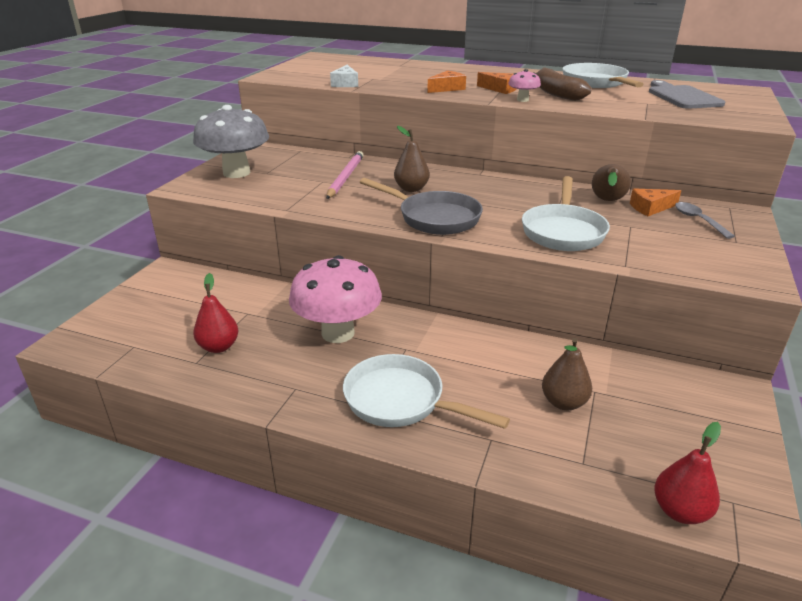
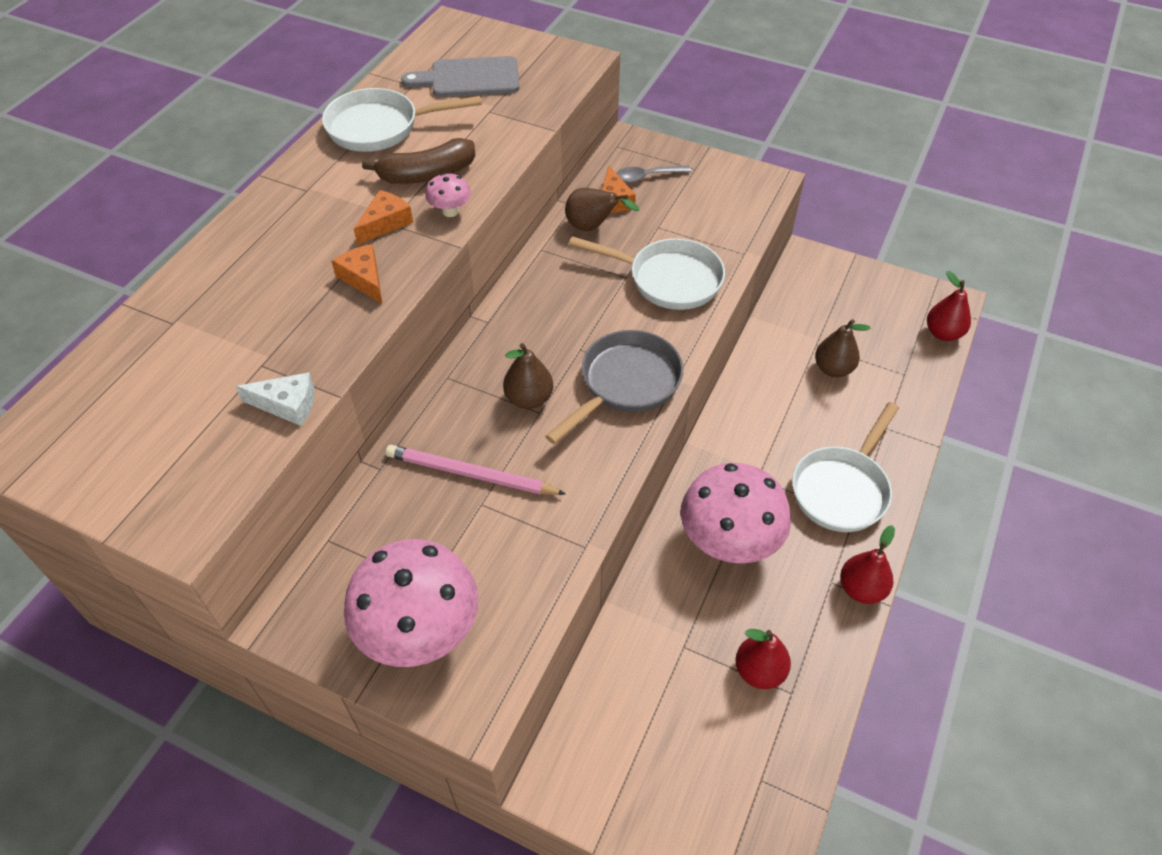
camera: 85 degrees left, 20 degrees up
grey mushroom [193,105,269,178] -> pink mushroom [344,539,478,667]
none -> red pear [840,525,895,604]

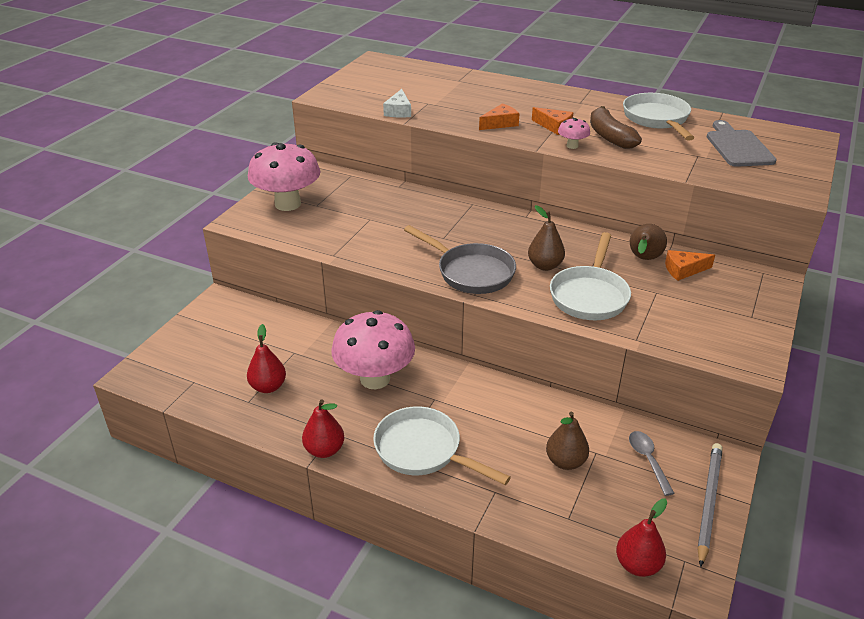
camera: 90 degrees right, 15 degrees down
pink pencil [386,445,566,495] -> none
brown pear [503,343,553,409] -> brown pear moved to [528,205,565,271]
grey spoon [616,166,692,183] -> grey spoon moved to [629,431,675,496]
none -> grey pencil [697,443,723,567]

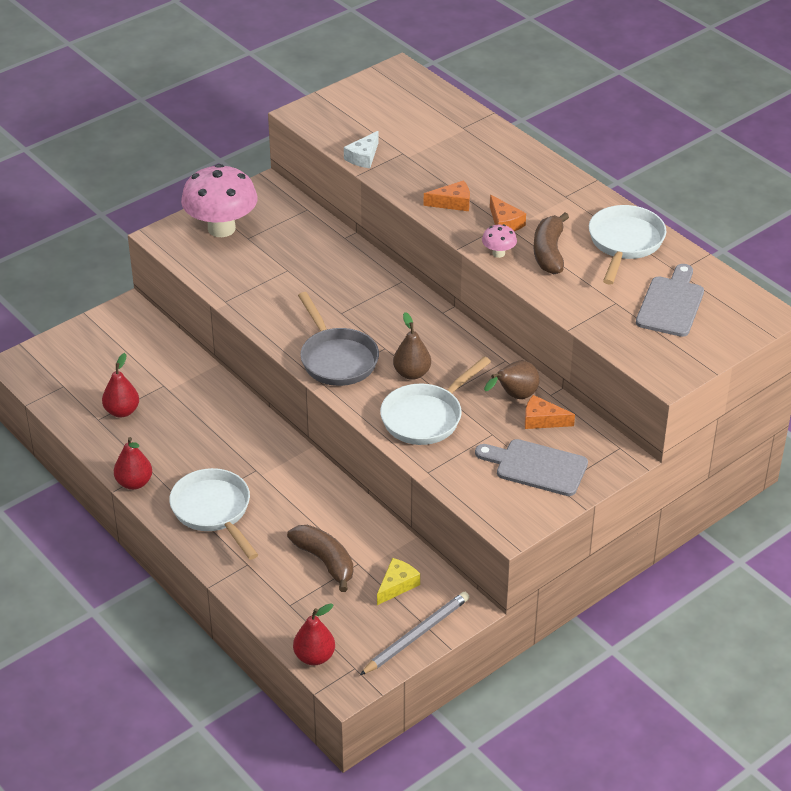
camera: 25 degrees right, 5 degrees up
pink mushroom [331,310,415,389] -> none
brown pear [546,412,589,470] -> brown banana [287,525,353,592]
grey spoon [629,431,675,496] -> yellow cheese [377,558,420,605]
none -> grey cutting board [475,439,588,496]

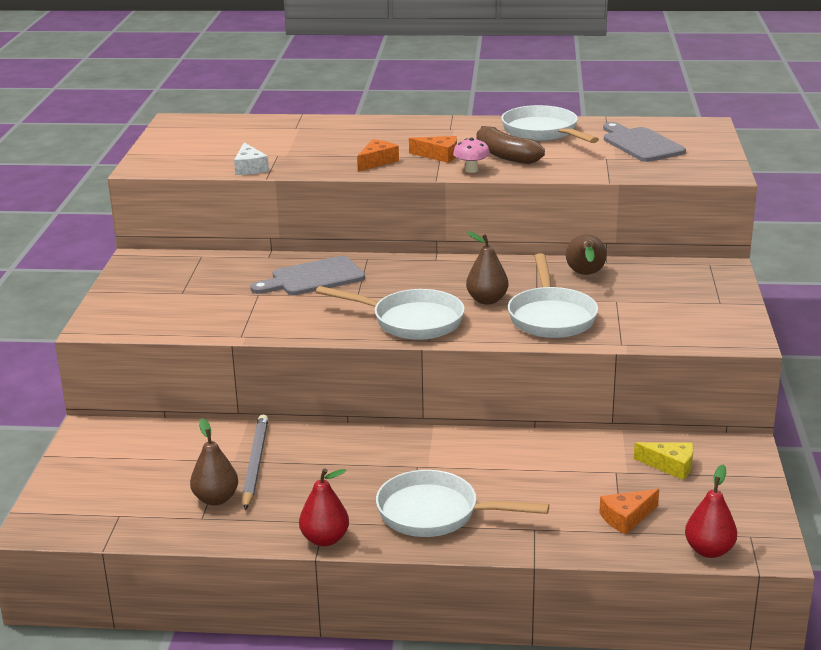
camera: 45 degrees left, 15 degrees down
red pear [102,353,139,417] -> brown pear [190,418,238,505]
pink mushroom [181,164,258,237] -> none
brown banana [287,525,353,592] -> none
grey pan [298,292,379,386] -> white pan [316,286,465,340]
grey pencil [360,592,470,675] -> grey pencil moved to [242,415,268,510]
yellow cheese [377,558,420,605] -> yellow cheese turned 120 degrees clockwise [634,442,694,480]
grey cutting board [475,439,588,496] -> grey cutting board moved to [250,256,365,295]
orange cheese [525,395,575,429] -> orange cheese moved to [599,489,659,534]

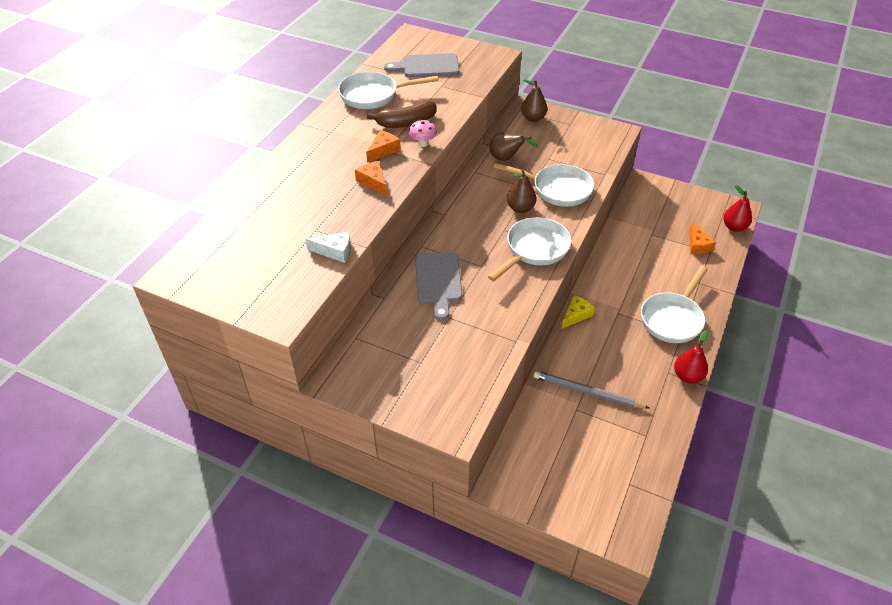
camera: 70 degrees left, 20 degrees up
brown pear [190,418,238,505] -> brown pear moved to [521,79,547,122]
yellow cheese [634,442,694,480] -> yellow cheese moved to [561,295,595,329]

